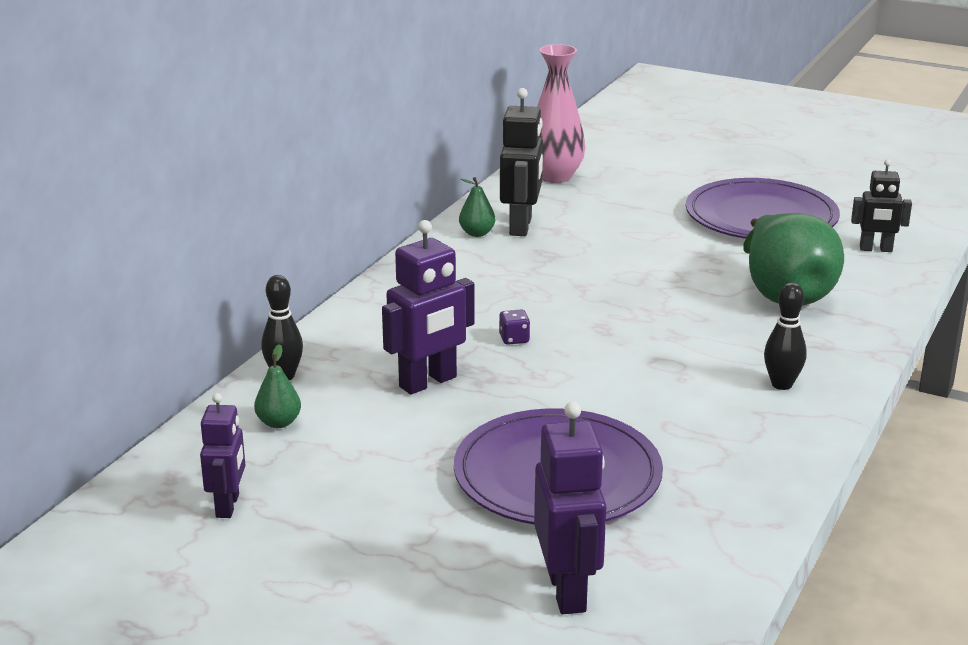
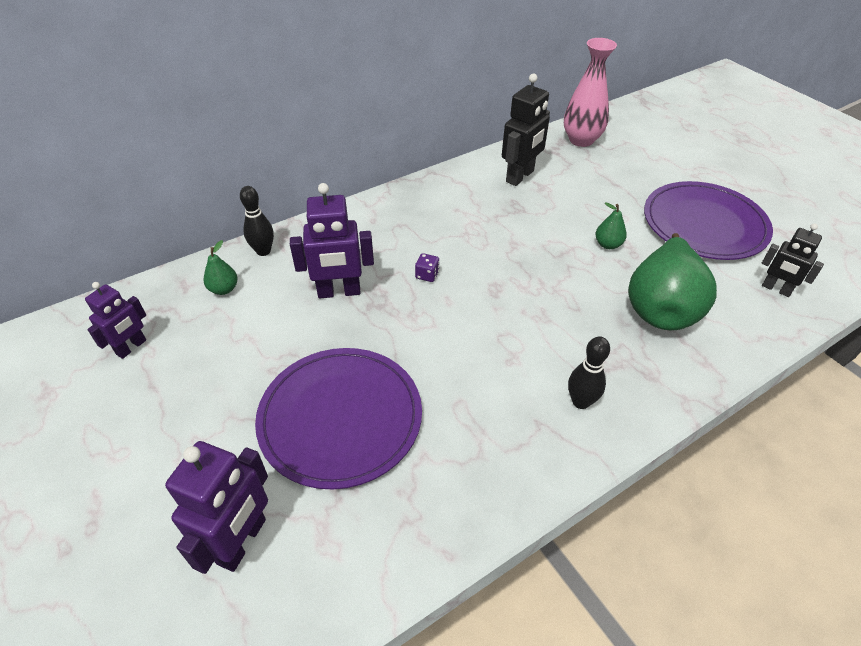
camera: 30 degrees right, 20 degrees up
green pear [459,177,495,237] -> green pear moved to [595,203,627,249]

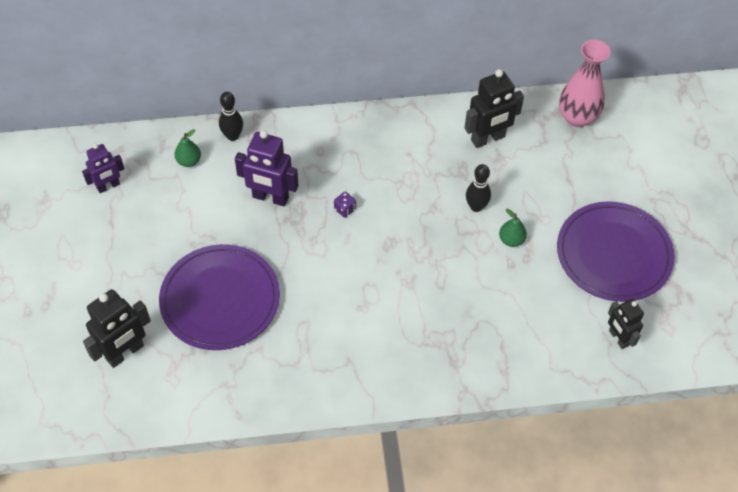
camera: 25 degrees right, 10 degrees up
purple robot [165,441,268,574] -> black robot [83,289,151,368]
black bowling pin [568,336,610,409] -> black bowling pin moved to [466,164,491,212]
green pear [628,233,717,330] -> none

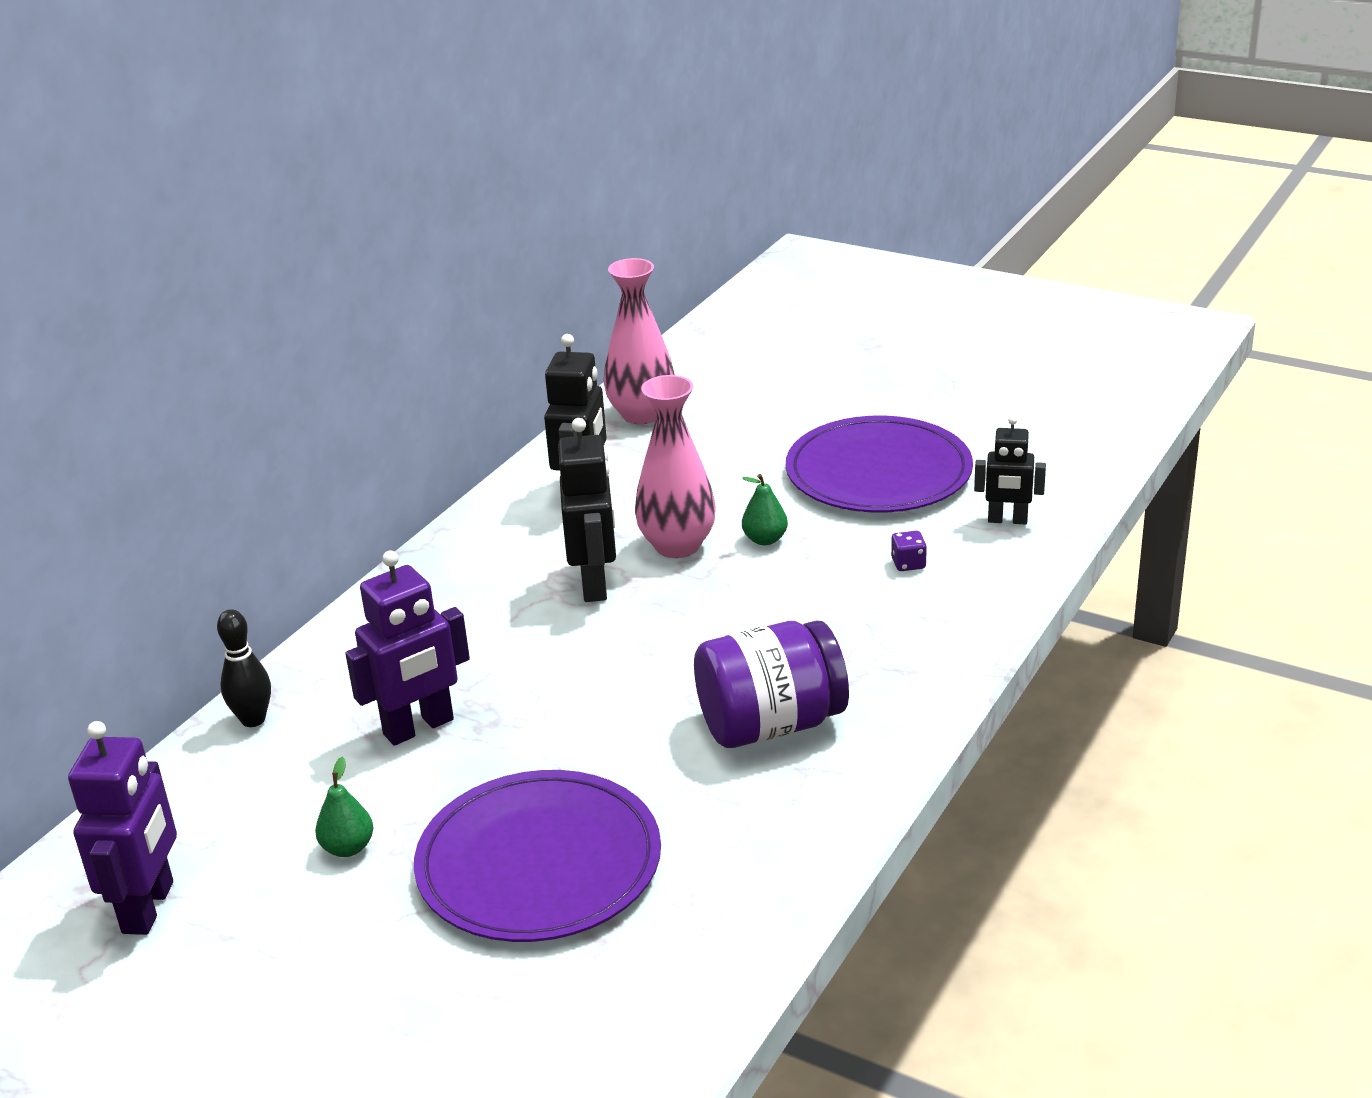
camera: 50 degrees left, 25 degrees down
purple robot [82,144,124,193] -> purple robot [68,721,177,935], size x1.55
black robot [83,289,151,368] -> black robot moved to [558,418,616,602]
green pear [174,129,201,167] -> green pear moved to [315,757,373,857]
purple dice [334,192,356,218] -> purple dice moved to [891,531,927,571]
black bowling pin [466,164,491,212] -> pink vase [635,375,716,558]
none -> purple jar [694,620,849,748]

